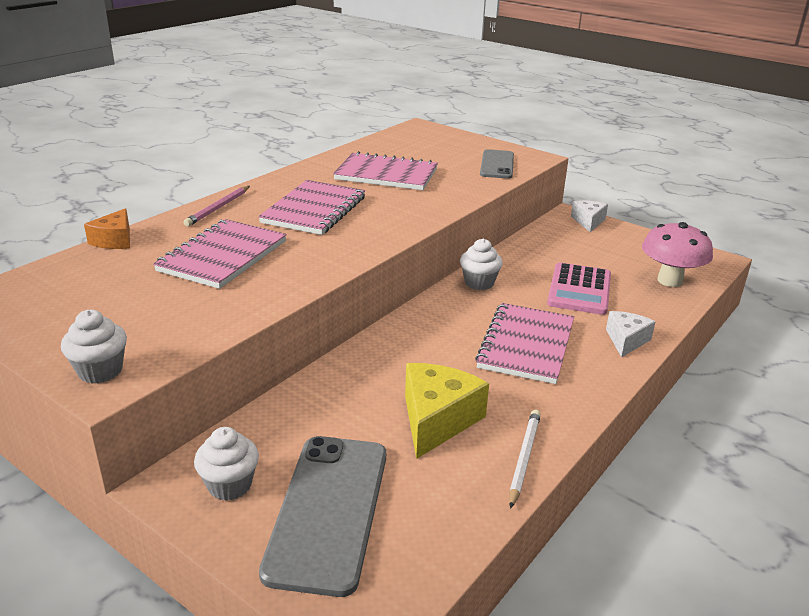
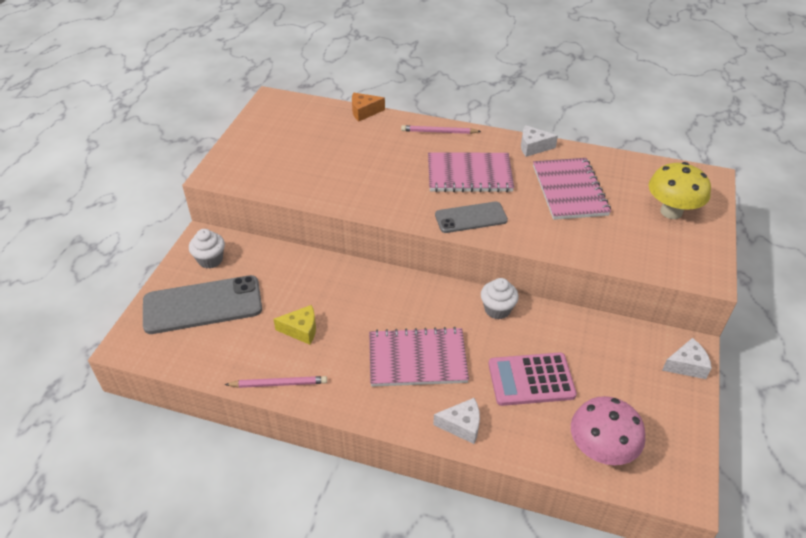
camera: 70 degrees right, 15 degrees up
white cupcake [61,310,127,384] -> none
pink notebook [153,219,287,289] -> none
yellow cheese [405,363,489,459] -> yellow cheese [273,305,316,345], size x0.61
grey phone [480,149,514,179] -> grey phone moved to [435,202,508,233]
white pencil [509,410,541,509] -> pink pencil [224,376,327,388]
none -> white cheese [521,125,558,157]
none -> yellow mushroom [649,162,711,219]

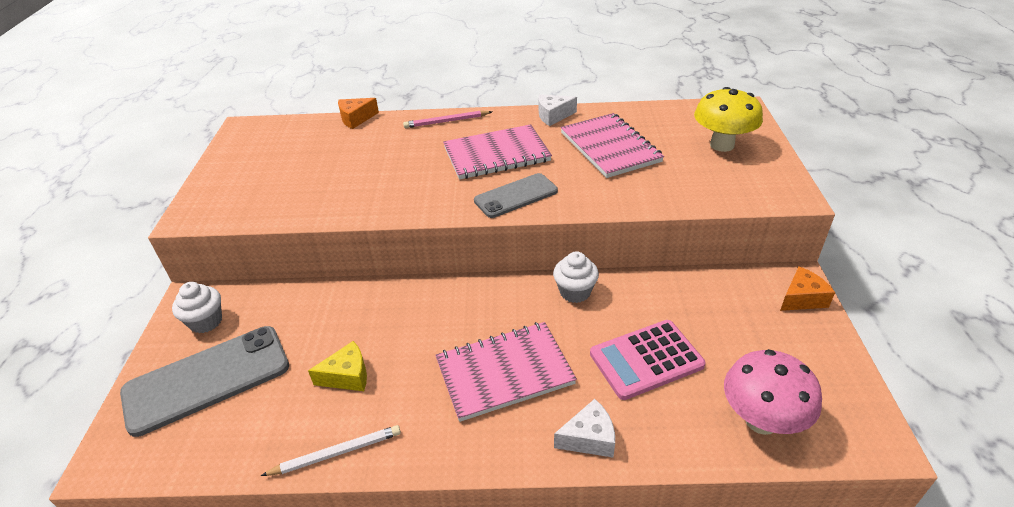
camera: 15 degrees left, 5 degrees down
pink pencil [224,376,327,388] -> white pencil [261,425,401,476]
white cheese [662,338,712,379] -> orange cheese [780,266,835,311]

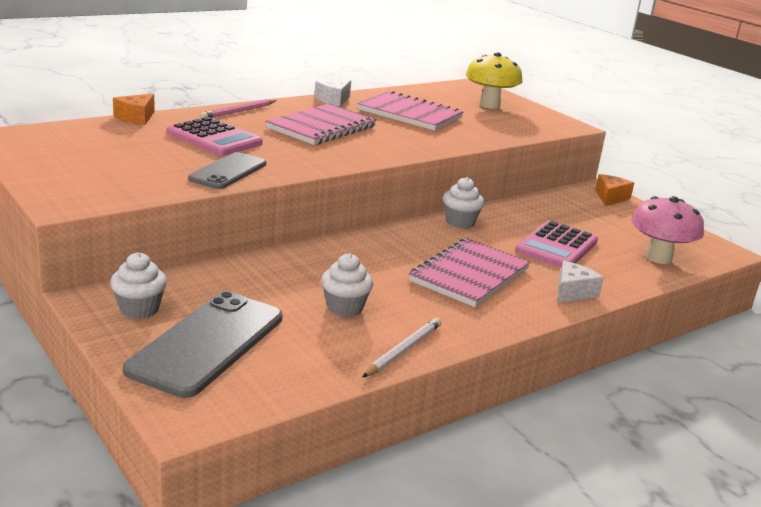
camera: 40 degrees left, 15 degrees down
yellow cheese [308,341,367,391] -> white cupcake [321,253,373,317]
grey phone [474,173,558,218] -> grey phone moved to [188,152,266,189]
none -> pink calculator [167,117,262,156]

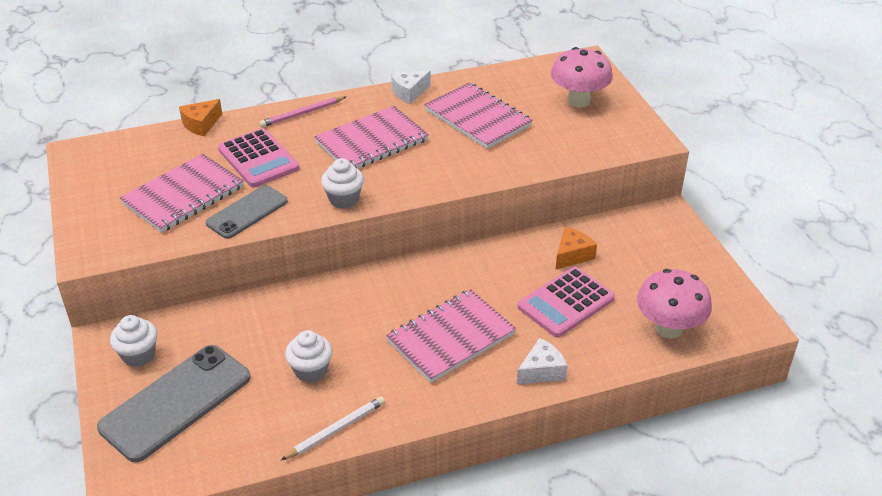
camera: 20 degrees right, 15 degrees up
white cupcake [443,177,484,229] -> white cupcake moved to [321,158,364,208]
yellow mushroom [466,52,523,109] -> pink mushroom [551,47,613,107]
orange cheese [595,174,634,206] -> orange cheese moved to [556,227,597,269]
none -> pink notebook [120,154,244,233]

